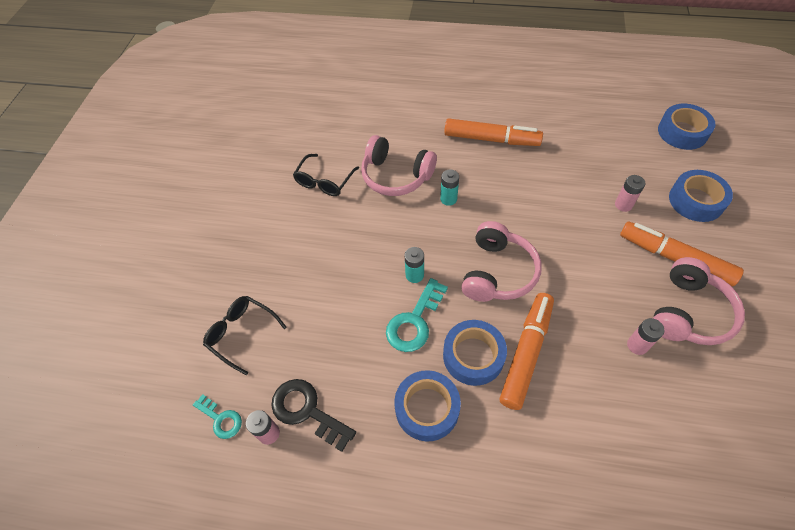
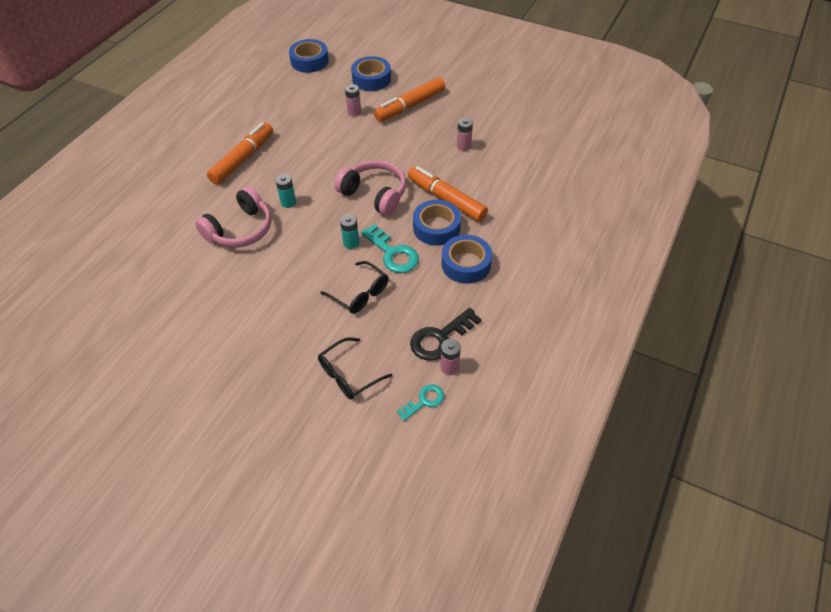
camera: 75 degrees left, 5 degrees down
black glasses [293,154,359,196] -> black glasses moved to [320,261,388,314]
pink headphones [653,257,745,345] -> none

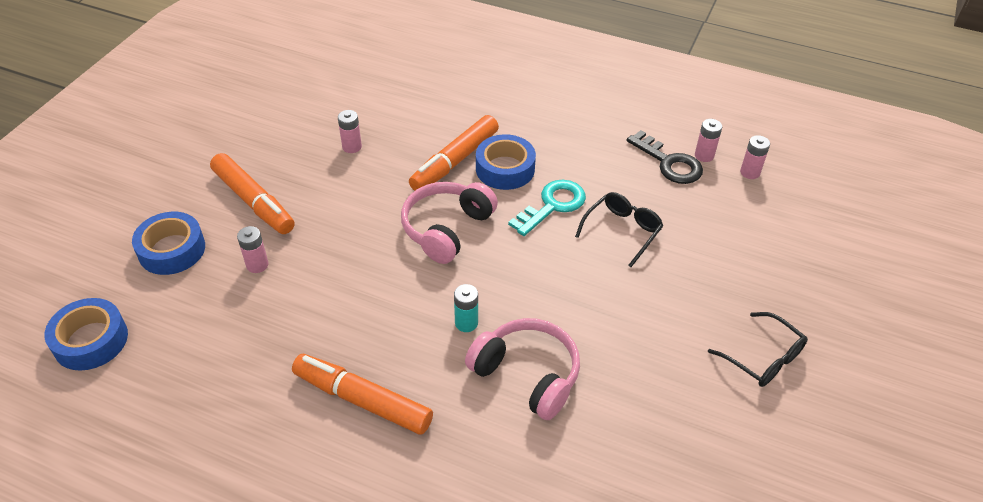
camera: 95 degrees left, 5 degrees down
black glasses [318,338,392,399] -> black glasses moved to [708,312,808,387]
turquoise battery [340,214,359,249] -> none
turquoise key [397,384,444,421] -> pink battery [740,135,770,179]
blue tape [442,235,492,284] -> none

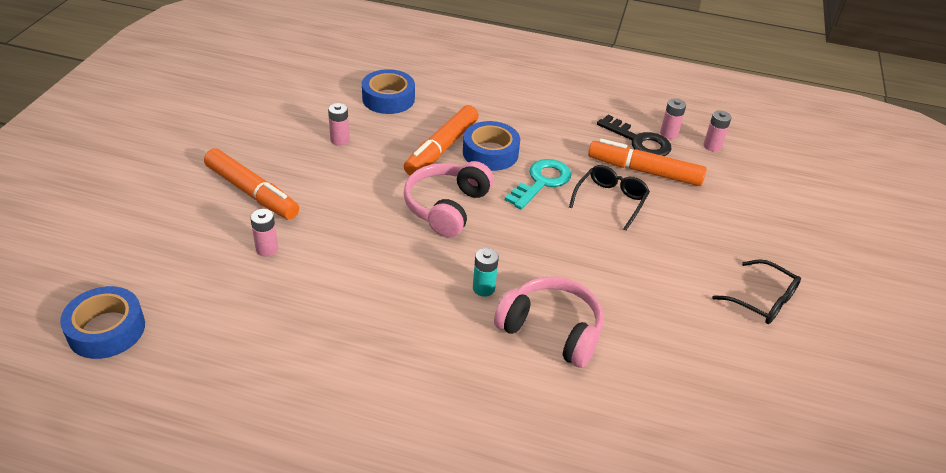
camera: 10 degrees left, 5 degrees down
blue tape [132,212,205,275] -> blue tape moved to [362,69,415,114]
orange marker [292,354,433,434] -> orange marker moved to [588,139,707,186]

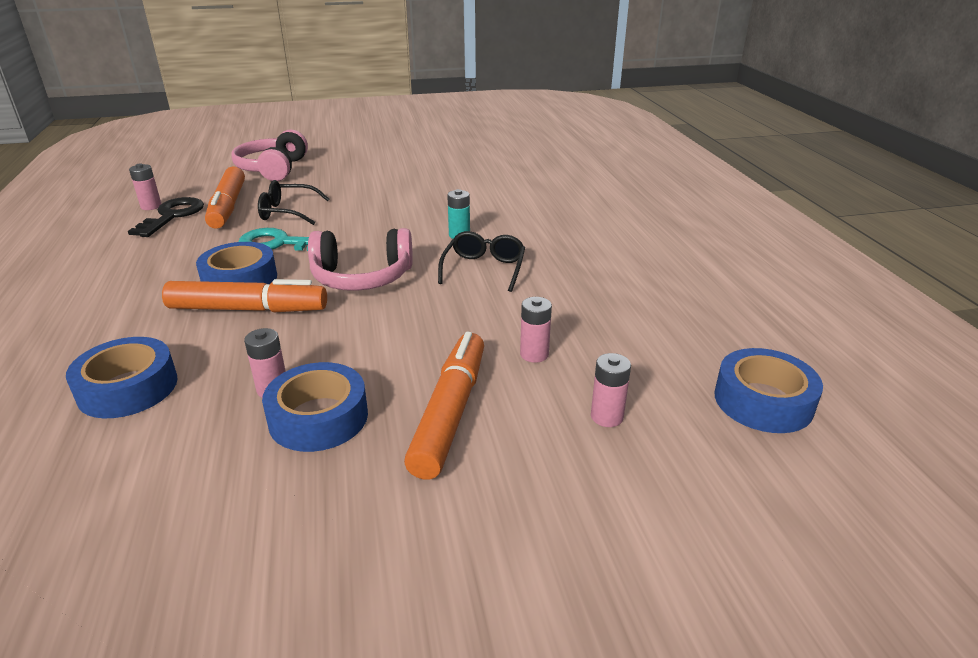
camera: 115 degrees left, 10 degrees down
pink headphones [494,276,604,368] -> pink headphones moved to [231,129,308,181]
pink battery [703,110,731,152] -> pink battery moved to [591,353,631,427]
black glasses [712,259,801,324] -> black glasses moved to [438,231,525,292]
none -> blue tape [262,362,368,452]

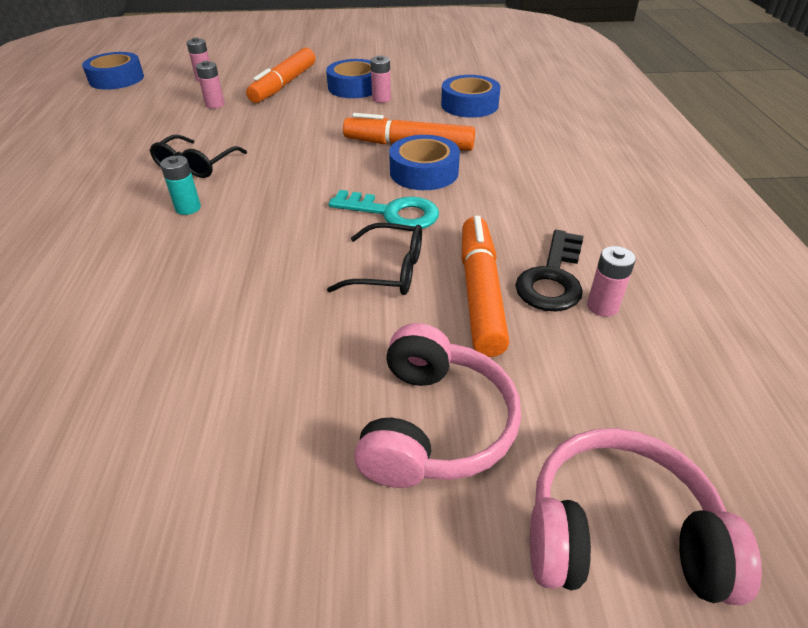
camera: 170 degrees left, 10 degrees up
pink headphones [308,228,413,291] -> pink headphones moved to [530,428,762,606]

